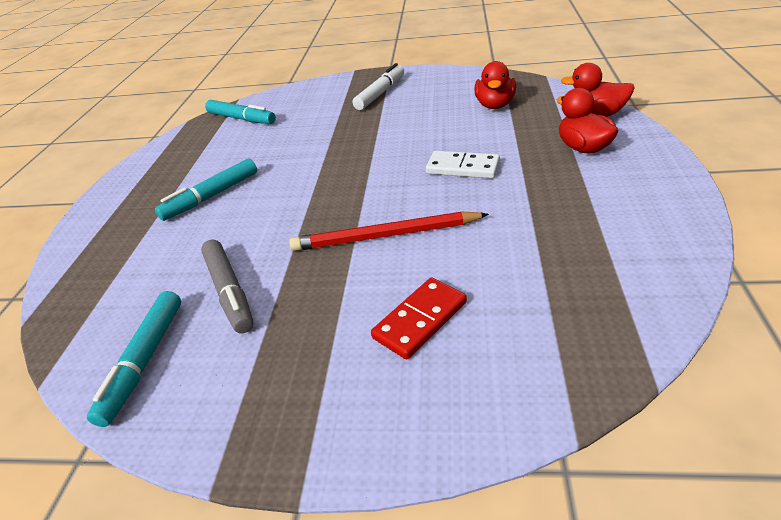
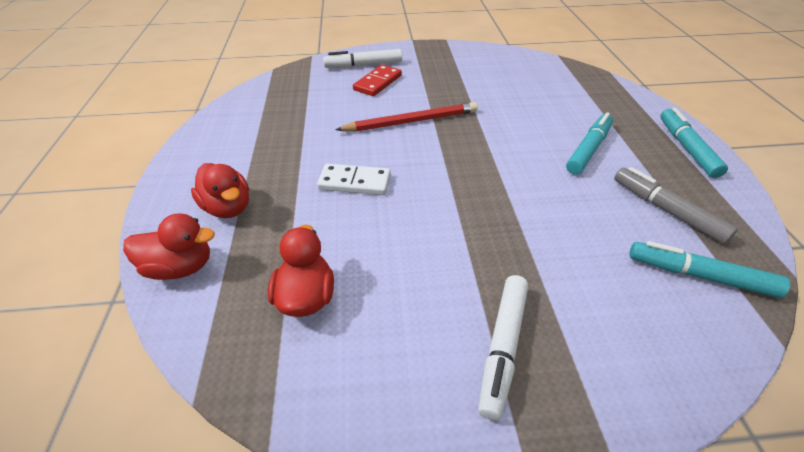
camera: 165 degrees right, 5 degrees up
turquoise marker [87,291,181,427] -> turquoise marker moved to [660,108,728,178]
grey marker [201,239,254,333] -> grey marker moved to [614,167,738,244]
none -> white marker [323,49,402,68]

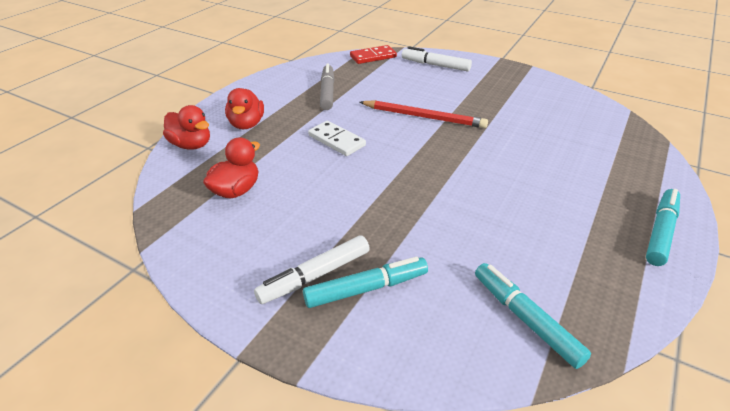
camera: 35 degrees right, 5 degrees down
red domino [353,65,402,96] -> red domino moved to [350,45,397,64]
turquoise marker [566,112,613,175] -> turquoise marker moved to [303,257,428,308]
grey marker [614,167,738,244] -> grey marker moved to [320,64,335,110]

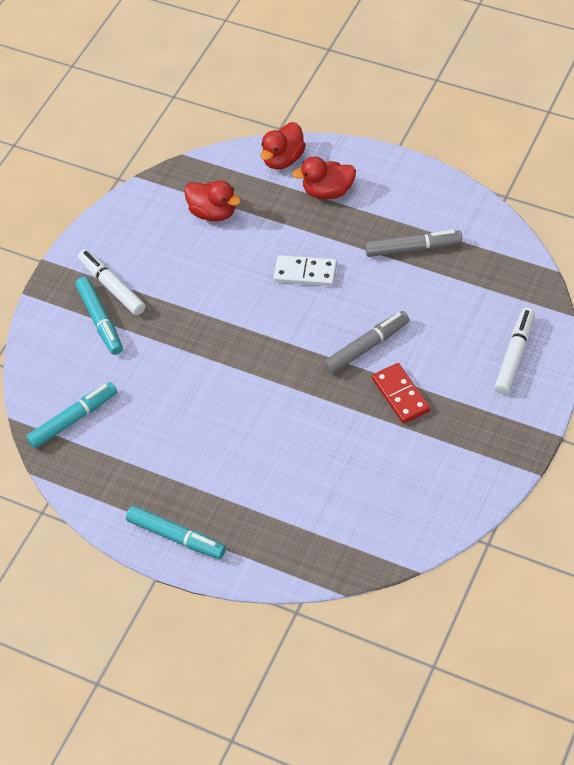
camera: 90 degrees right, 15 degrees up
white domino [308,121,366,156] -> white domino turned 60 degrees clockwise [273,255,337,286]
red domino [350,45,397,64] -> red domino moved to [372,363,430,424]
red pencil [360,100,488,128] -> grey marker [324,311,409,374]

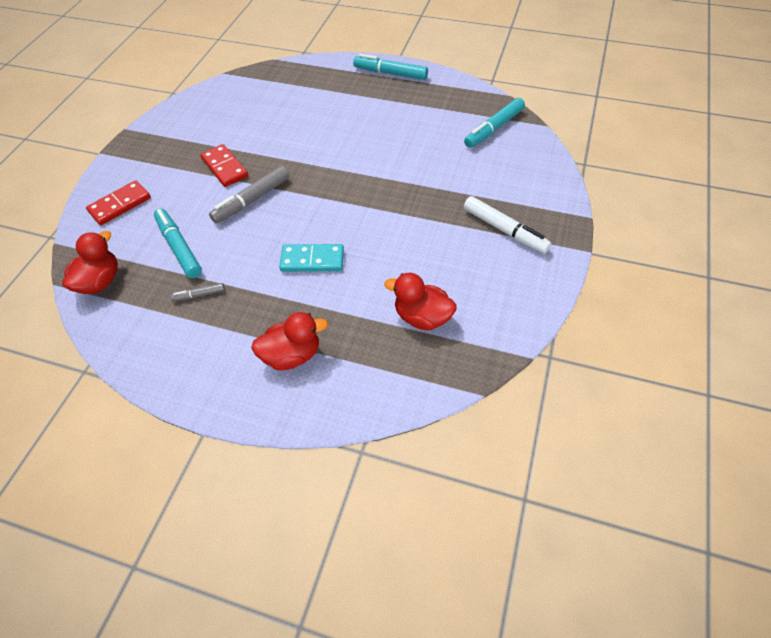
camera: 170 degrees right, 0 degrees up
turquoise marker [75,277,123,355] -> turquoise marker moved to [154,208,202,278]
red duck [260,122,306,169] -> red duck moved to [62,231,118,294]
white domino [273,255,337,286] -> turquoise domino [279,244,344,272]
grey marker [365,230,462,257] -> grey marker [171,283,225,301], size x0.51
white marker [494,308,535,395] -> red domino [86,180,151,225]

